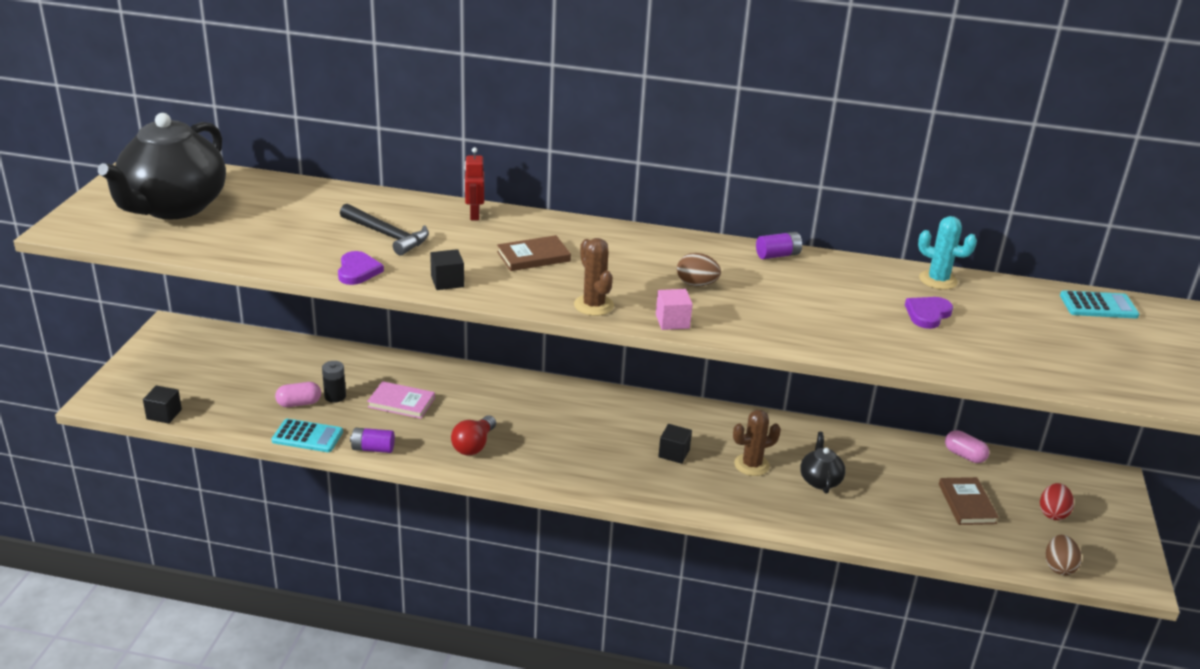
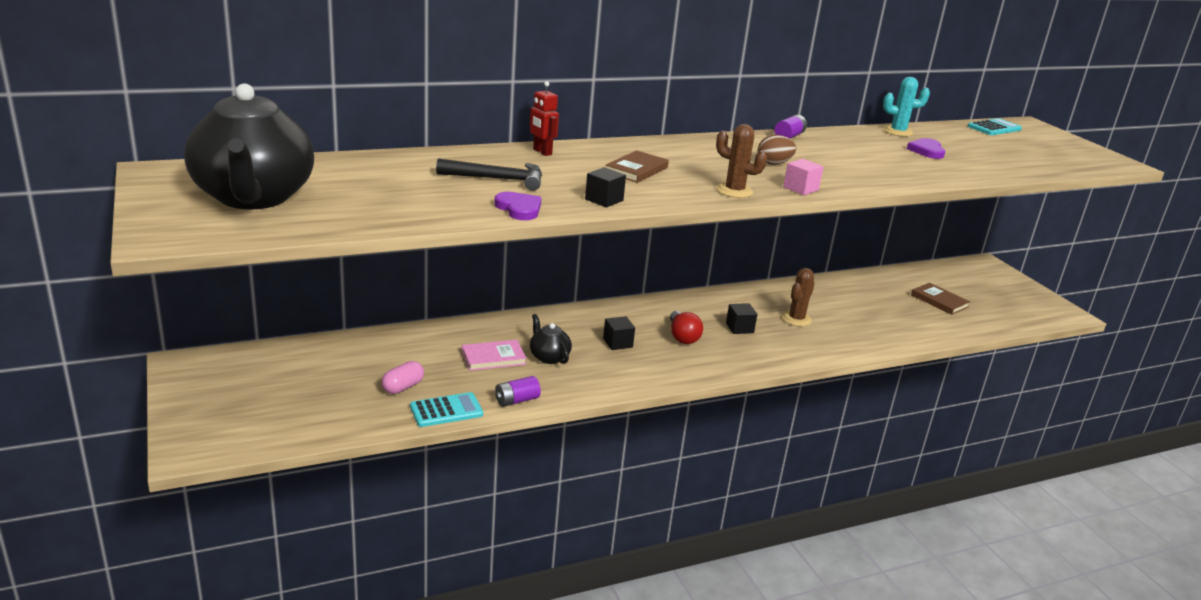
camera: 35 degrees left, 5 degrees down
black cube [143,385,182,424] -> black cube moved to [603,316,635,350]
black battery [322,361,346,403] -> none
red light bulb [451,415,496,455] -> red light bulb moved to [670,311,703,344]
black teapot [800,432,846,494] -> black teapot moved to [530,314,572,364]
pink capsule [945,430,989,463] -> none
red egg [1040,483,1074,520] -> none
brown egg [1046,535,1082,575] -> none

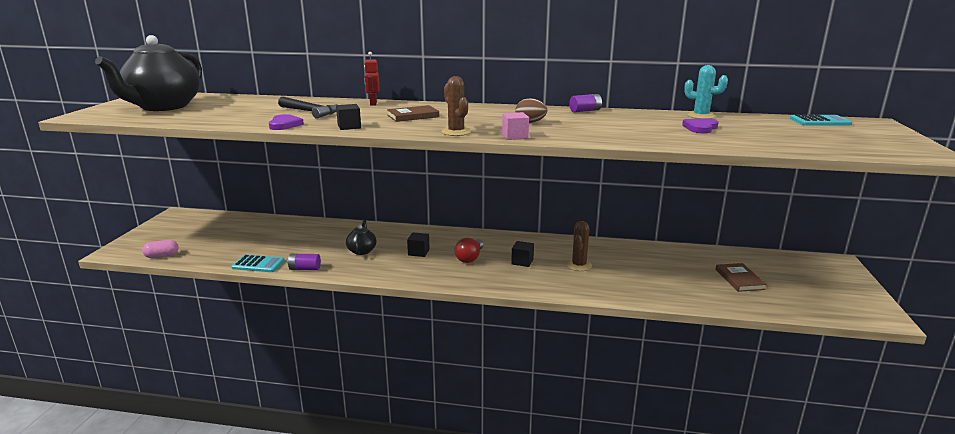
camera: 35 degrees right, 5 degrees down
pink capsule [381,361,424,394] -> pink capsule moved to [142,240,179,258]
pink book [462,340,527,371] -> none
brown cactus [782,268,815,326] -> brown cactus turned 45 degrees counterclockwise [566,221,592,271]

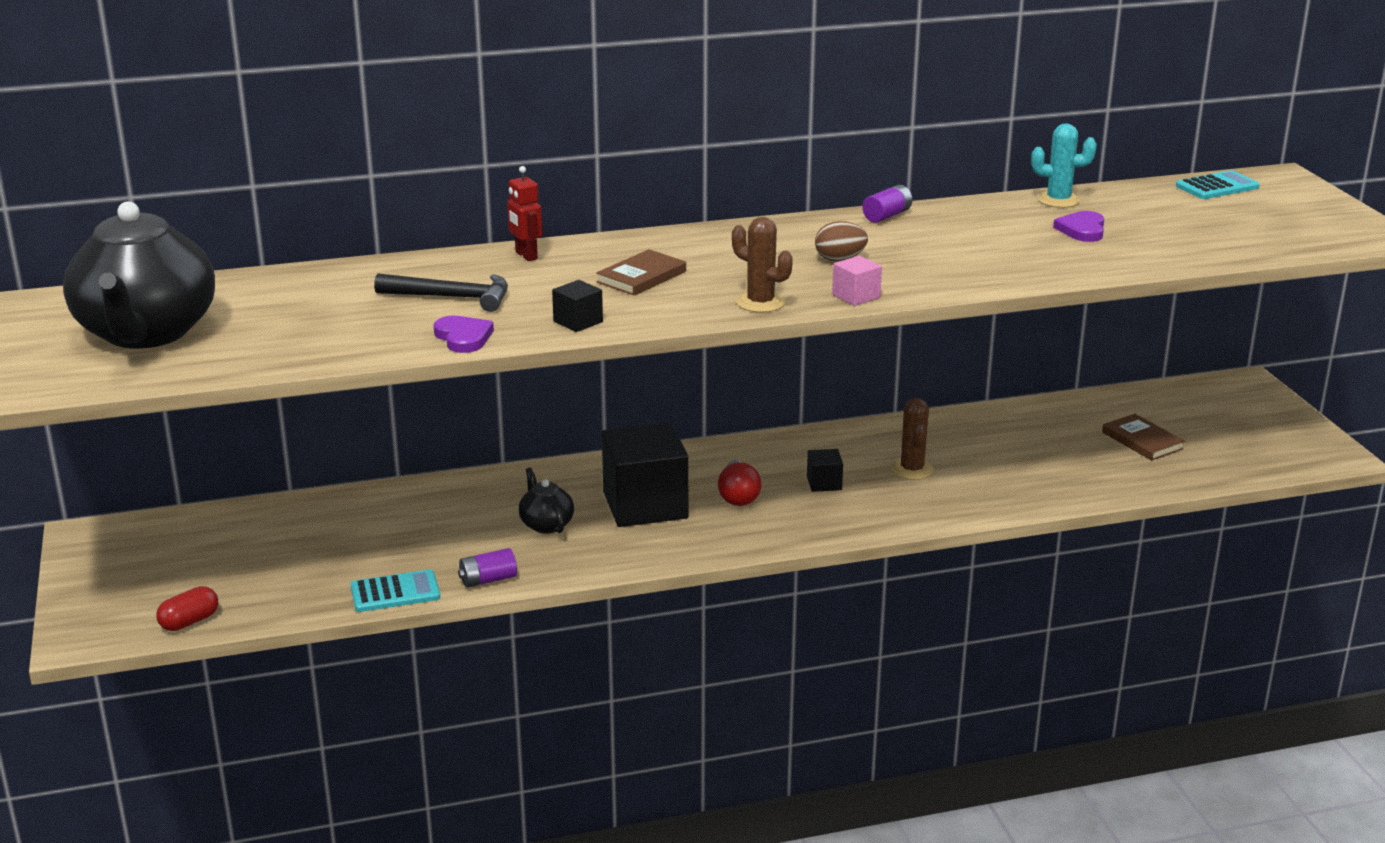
camera: 25 degrees left, 5 degrees up
pink capsule [142,240,179,258] -> red capsule [156,586,218,631]
black cube [407,232,430,257] -> black cube [602,423,688,527], size x2.28

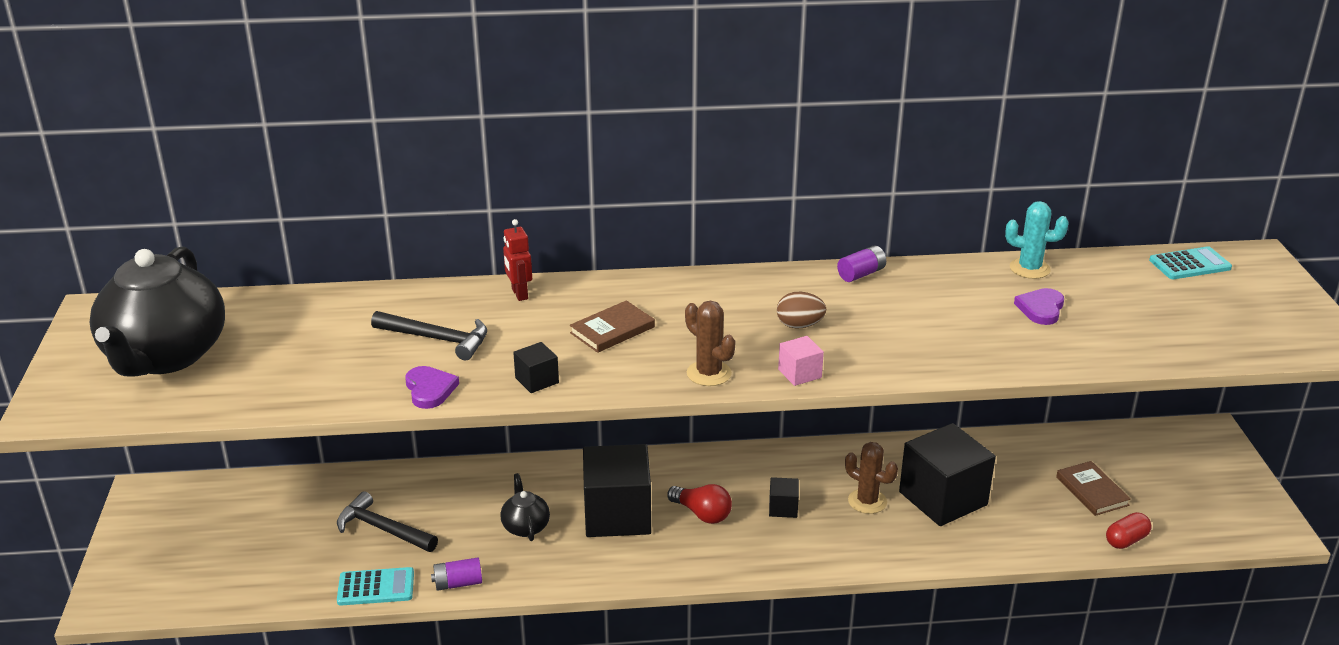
camera: 10 degrees right, 5 degrees up
red capsule [156,586,218,631] -> red capsule moved to [1106,512,1152,549]
red light bulb [718,460,761,506] -> red light bulb turned 60 degrees counterclockwise [667,484,732,524]
brown cactus [891,398,934,480] -> brown cactus turned 60 degrees counterclockwise [845,442,898,514]
none -> black hammer [337,491,438,552]
none -> black cube [899,423,996,526]

